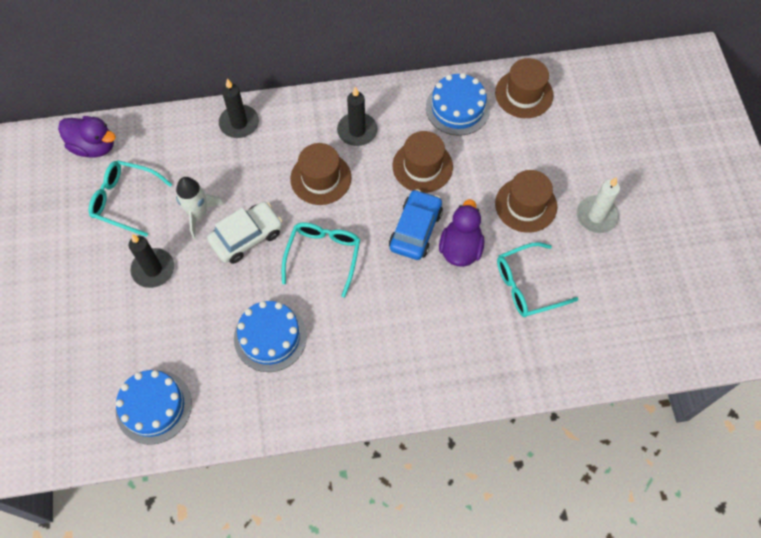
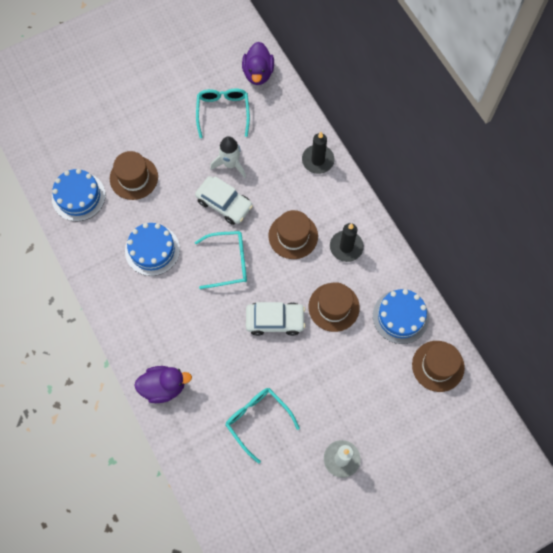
camera: 70 degrees right, 5 degrees up
black candle [129,234,174,288] -> none
blue car [389,189,443,260] -> white car [246,302,306,336]
purple duck [439,199,485,267] -> purple duck moved to [134,366,192,403]
brown hat [495,170,557,233] -> brown hat moved to [110,151,158,200]

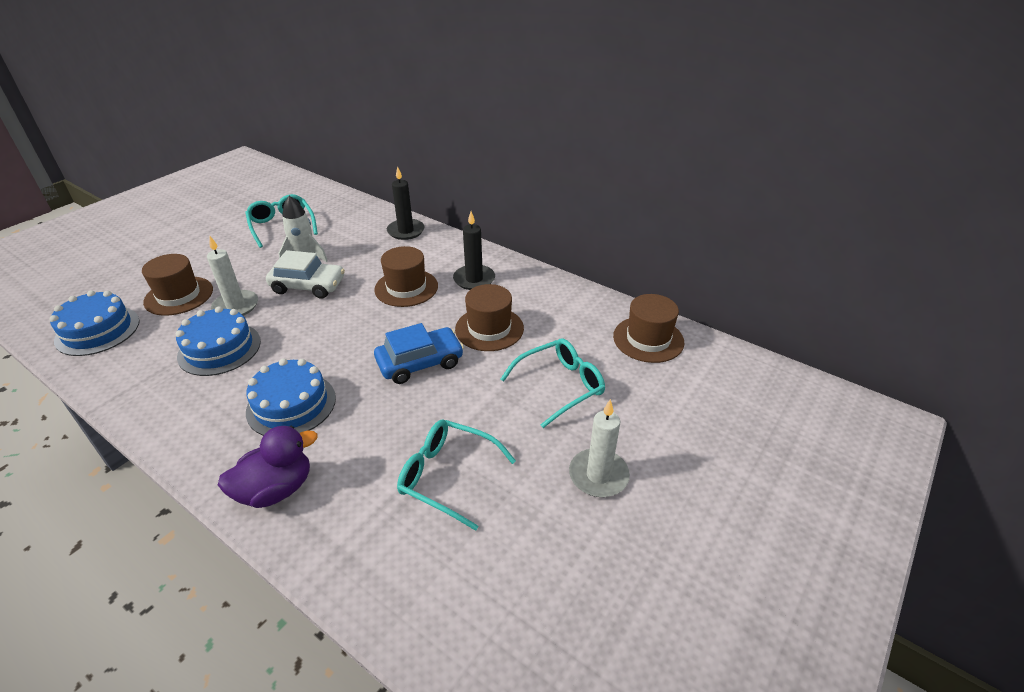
camera: 25 degrees left, 30 degrees down
turquoise glasses [195,231,247,289] -> turquoise glasses moved to [501,338,605,428]
purple duck [242,42,274,85] -> none
white car [246,302,306,336] -> blue car [374,323,464,384]
blue cake [373,289,429,344] -> blue cake moved to [246,358,336,436]
none -> white candle [207,236,258,316]

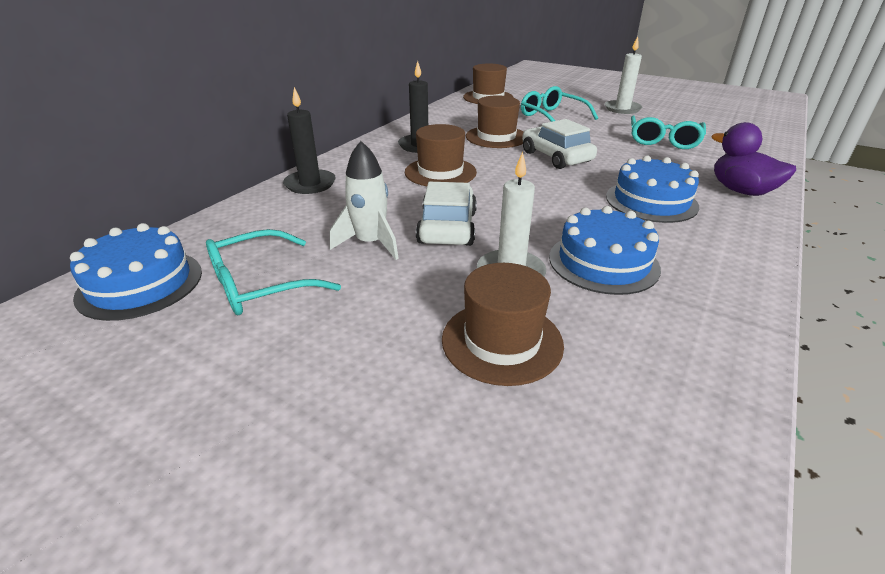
camera: 95 degrees left, 5 degrees down
blue cake [49,290,140,356] -> blue cake moved to [70,223,202,321]
blue car [374,323,464,384] -> white car [522,119,597,169]

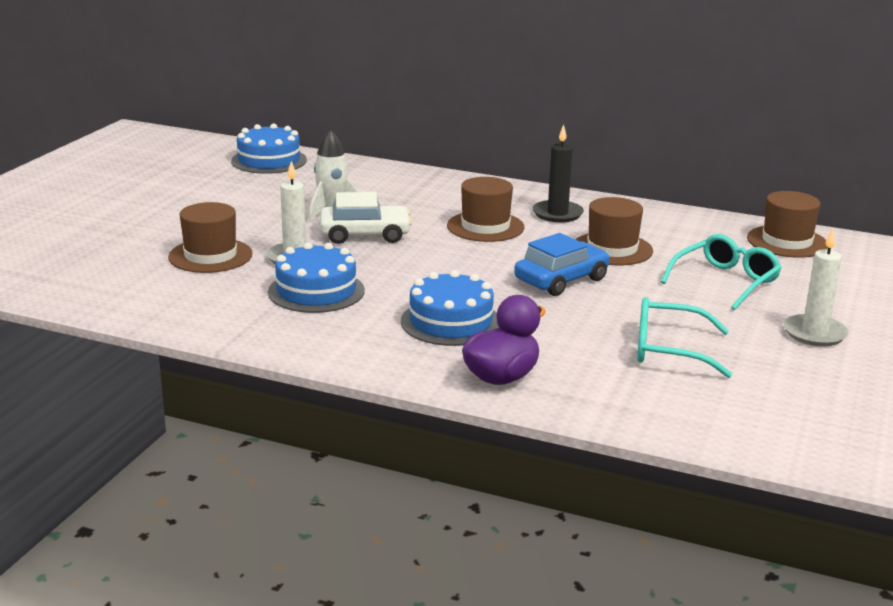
camera: 80 degrees right, 10 degrees down
turquoise glasses [206,229,341,315] -> none
black candle [283,87,336,194] -> none
white car [522,119,597,169] -> blue car [514,233,610,296]

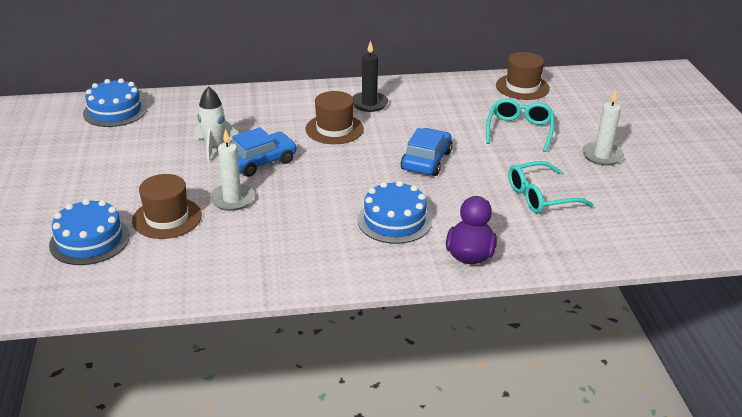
camera: 30 degrees left, 10 degrees up
blue cake [268,242,365,313] -> blue cake moved to [49,199,130,265]
white car [320,192,412,244] -> blue car [231,127,297,177]
brown hat [575,197,653,265] -> none

